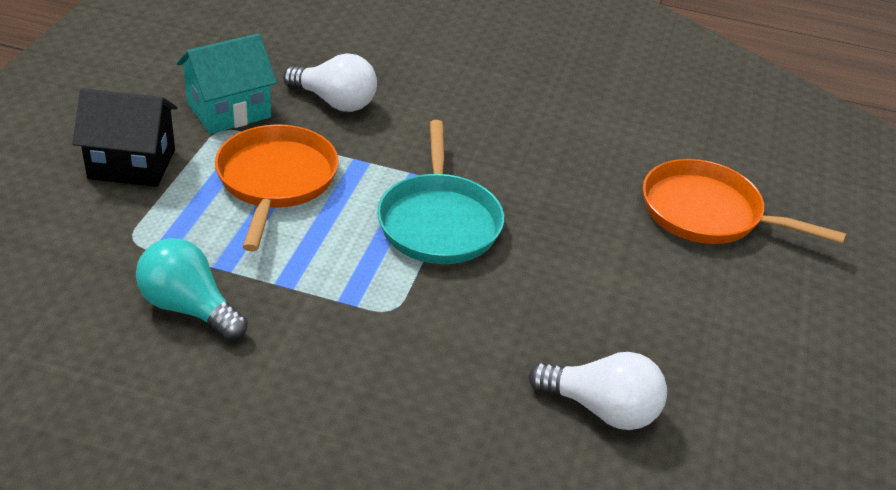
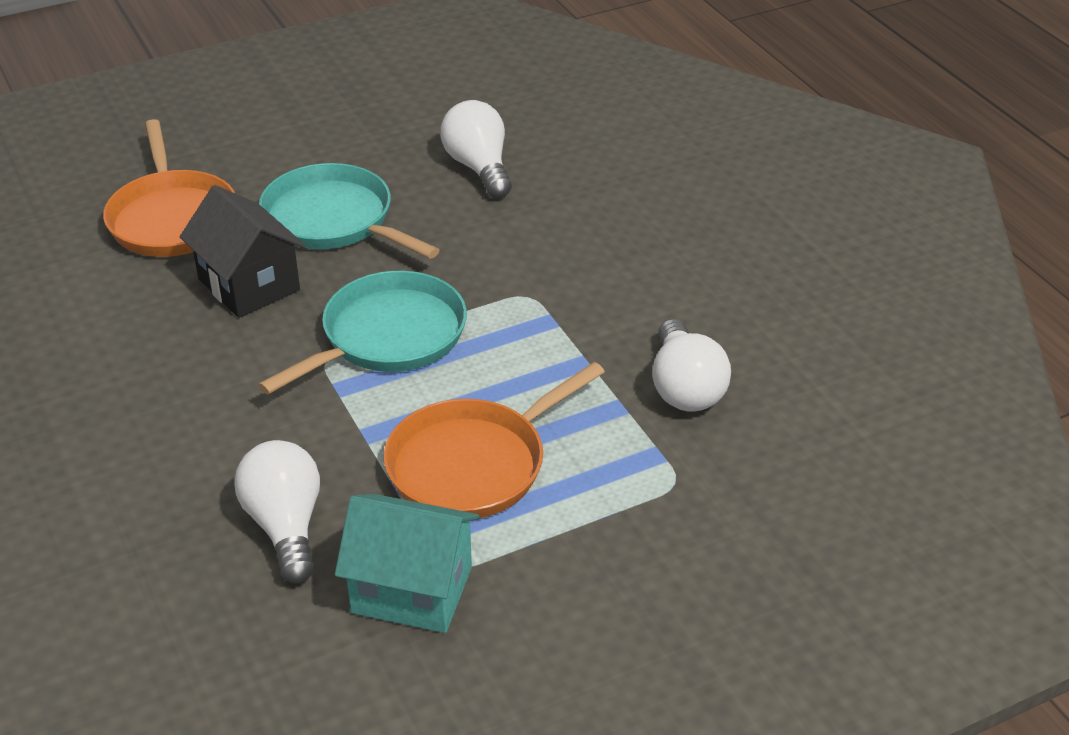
camera: 130 degrees left, 0 degrees up
black house [72,88,178,187] -> black house moved to [180,185,305,318]
turquoise light bulb [136,238,248,341] -> white light bulb [653,319,731,411]
none -> turquoise pan [259,163,440,259]

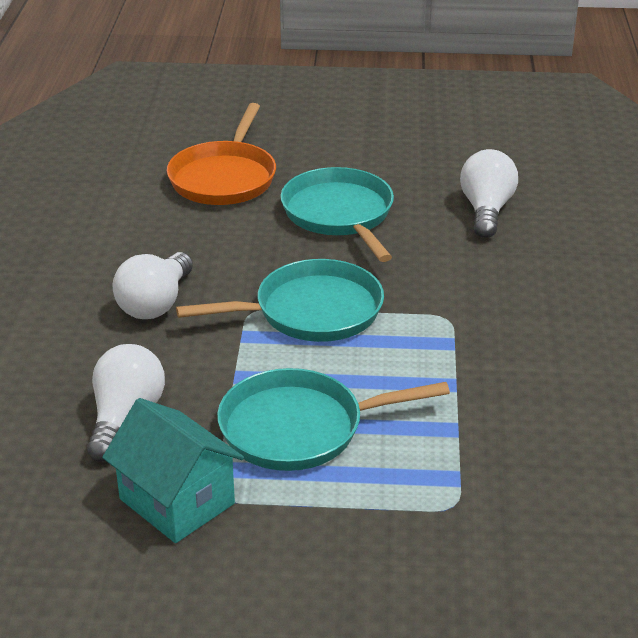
camera: 30 degrees right, 5 degrees down
black house [180,185,305,318] -> none
orange pan [384,362,605,518] -> turquoise pan [217,368,450,471]
white light bulb [653,319,731,411] -> white light bulb moved to [112,252,193,319]

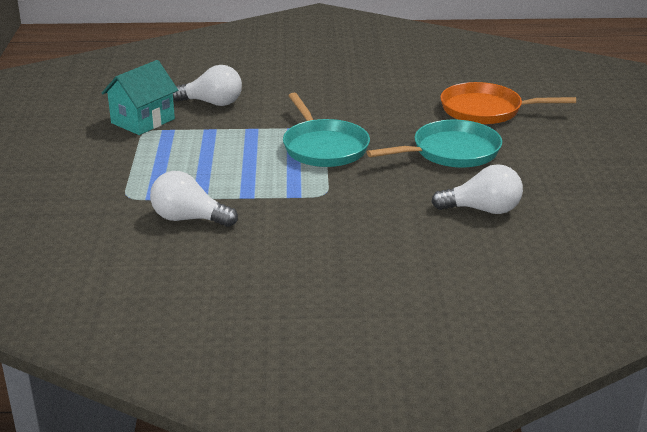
camera: 85 degrees right, 5 degrees down
white light bulb [112,252,193,319] -> white light bulb moved to [150,171,238,227]
turquoise pan [217,368,450,471] -> none

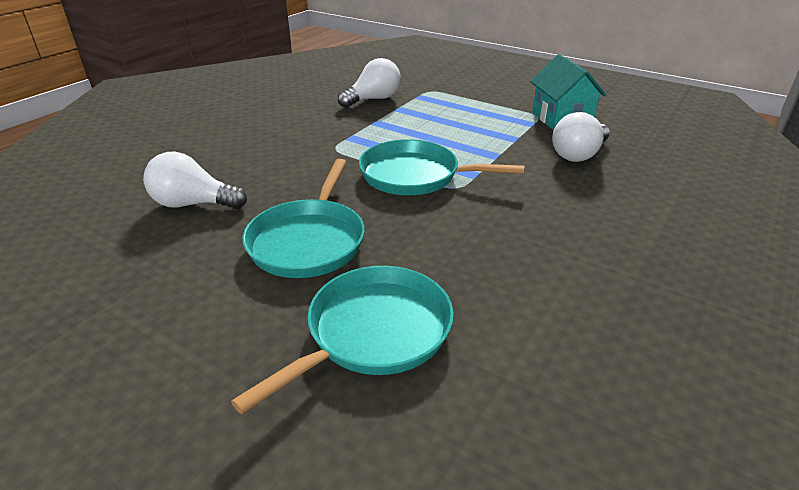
camera: 125 degrees right, 5 degrees up
white light bulb [431,164,523,214] -> white light bulb turned 60 degrees clockwise [143,152,247,209]
orange pan [440,82,576,124] -> turquoise pan [231,266,454,414]

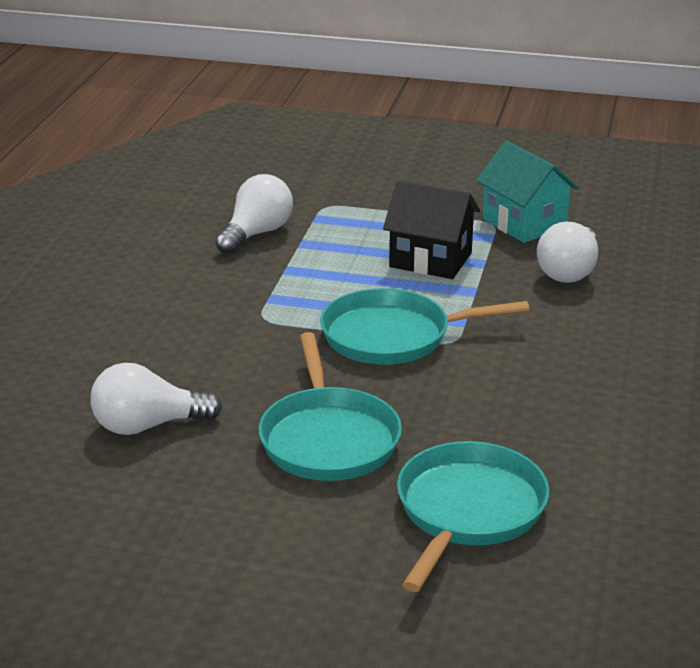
camera: 20 degrees left, 5 degrees down
none -> black house [383,180,480,279]

